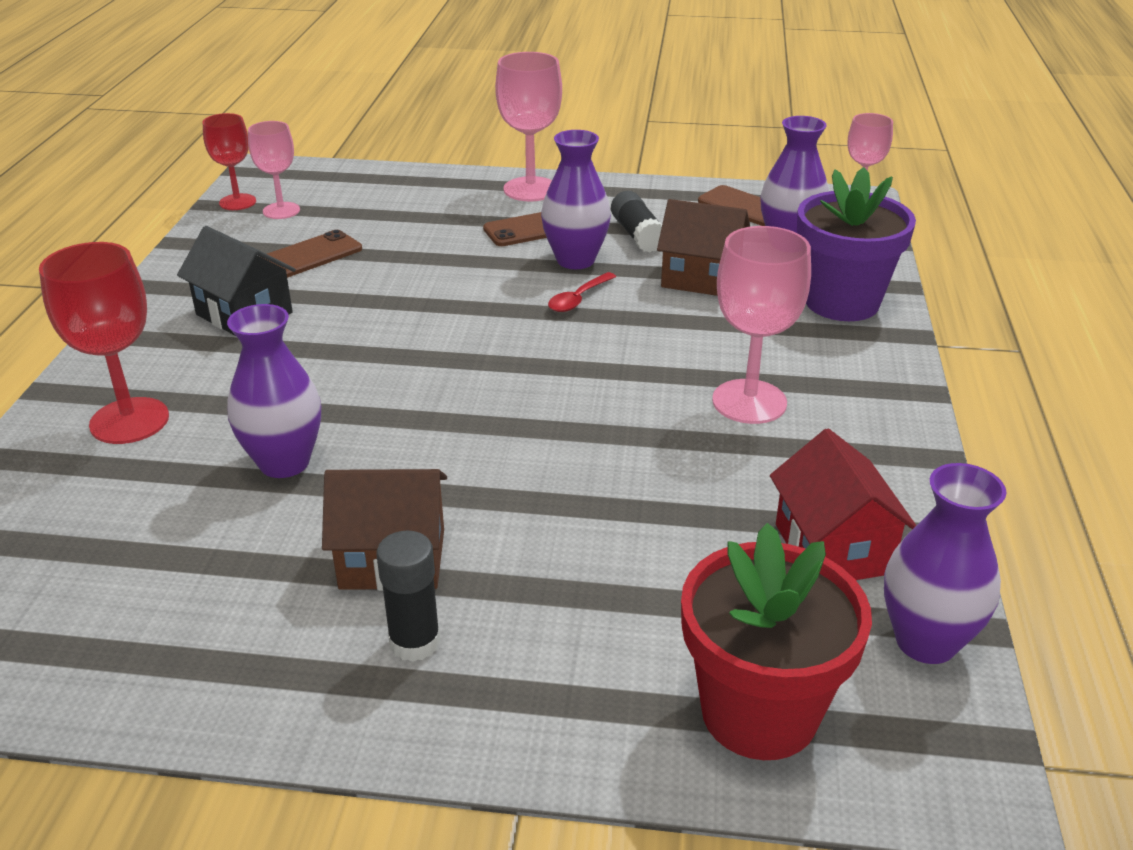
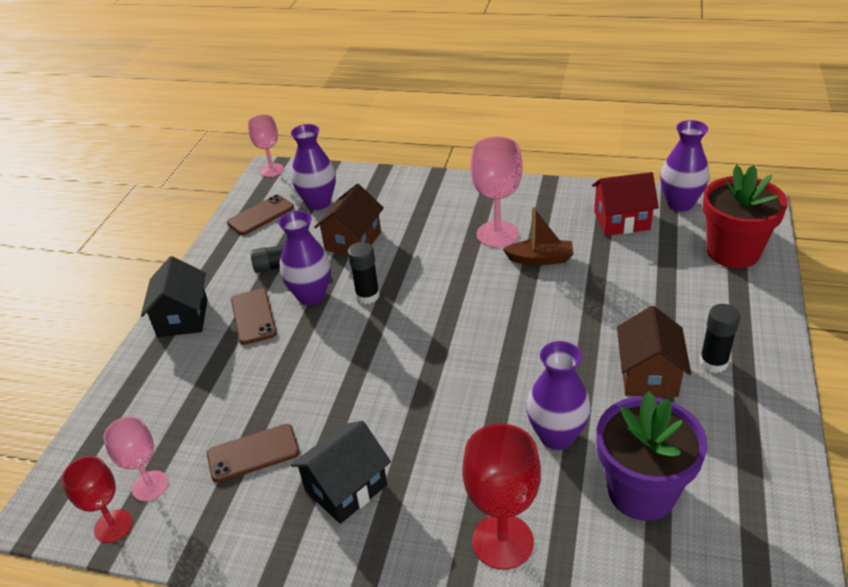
camera: 80 degrees left, 5 degrees up
brown phone [260,230,362,278] -> brown phone turned 75 degrees counterclockwise [207,424,299,483]
pink goblet [495,52,562,201] -> black house [141,256,208,337]
red spoon [548,272,616,312] -> black glue stick [348,242,380,304]
purple flower pot [797,167,916,321] -> purple flower pot moved to [596,391,707,521]
none -> brown boat [503,207,573,265]

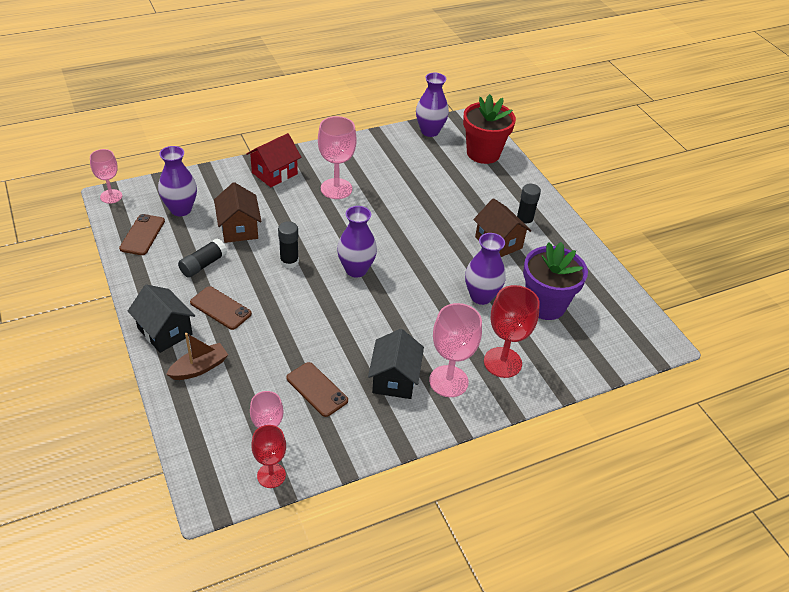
camera: 45 degrees left, 5 degrees up
brown phone [207,424,299,483] -> brown phone turned 75 degrees counterclockwise [286,362,348,417]
purple vase [278,211,331,305] -> purple vase moved to [337,206,377,278]
brown boat [503,207,573,265] -> brown boat moved to [166,333,228,380]
red house [592,172,659,236] -> red house moved to [246,133,301,187]
none -> pink goblet [429,303,482,397]

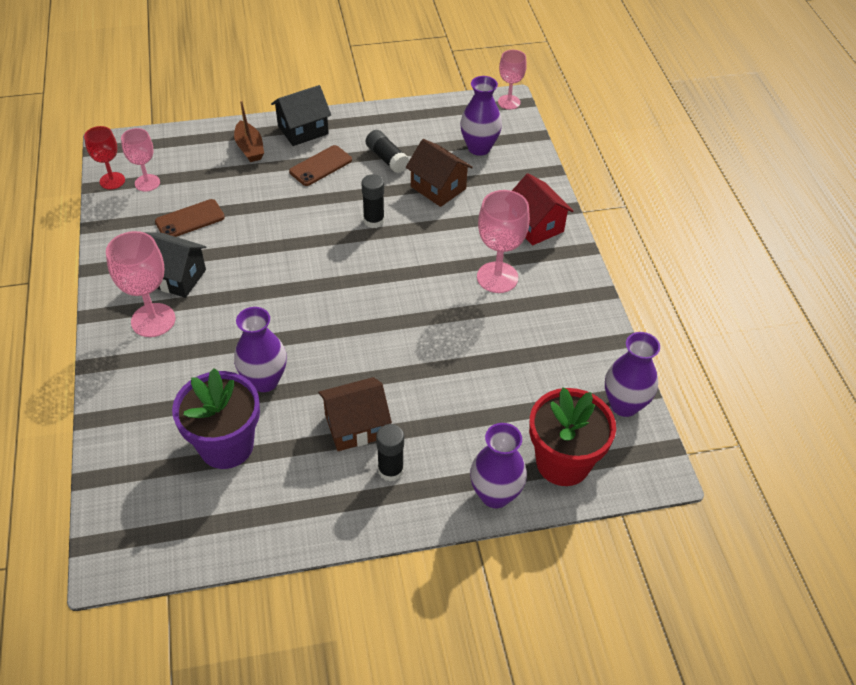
camera: 105 degrees right, 5 degrees up
brown phone [119,214,165,255] -> none
brown house [214,182,262,243] -> brown house turned 45 degrees clockwise [406,139,473,207]
purple vase [337,206,377,278] -> purple vase moved to [470,423,527,508]
red goblet [484,285,540,378] -> none

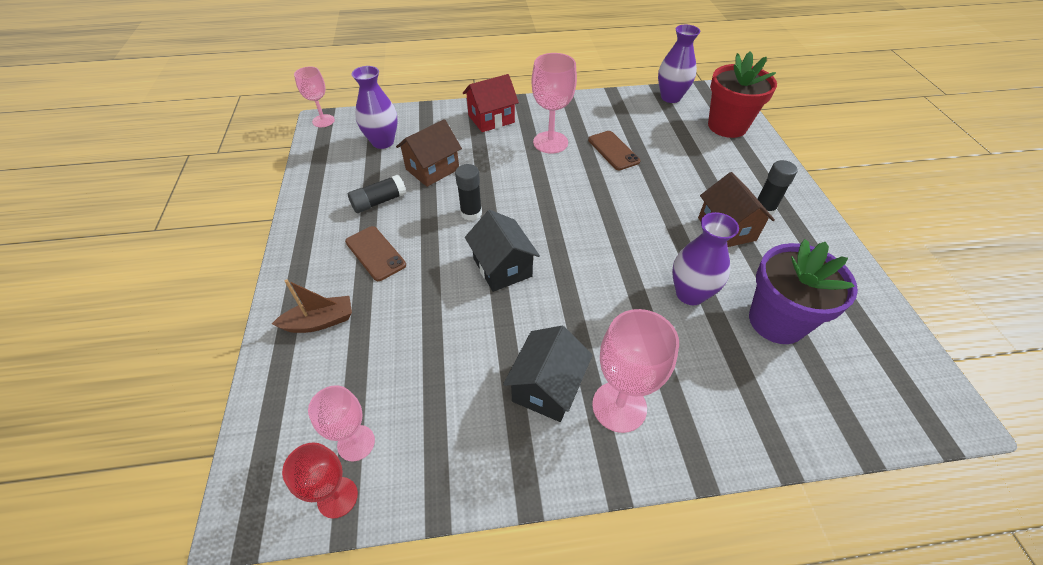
camera: 85 degrees left, 0 degrees up
brown phone [155,199,225,237] -> brown phone moved to [588,131,640,170]
black house [271,85,331,146] -> black house moved to [465,210,540,292]
purple vase [470,423,527,508] -> none

